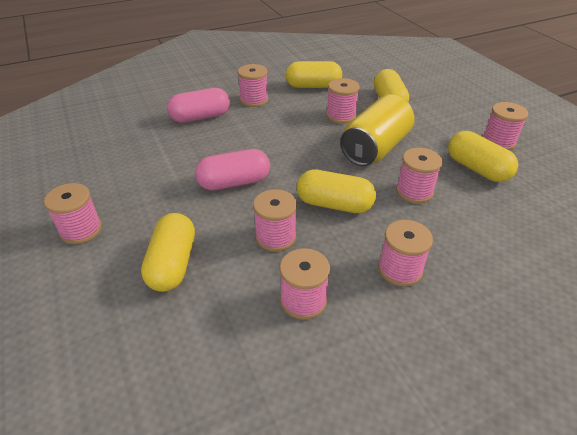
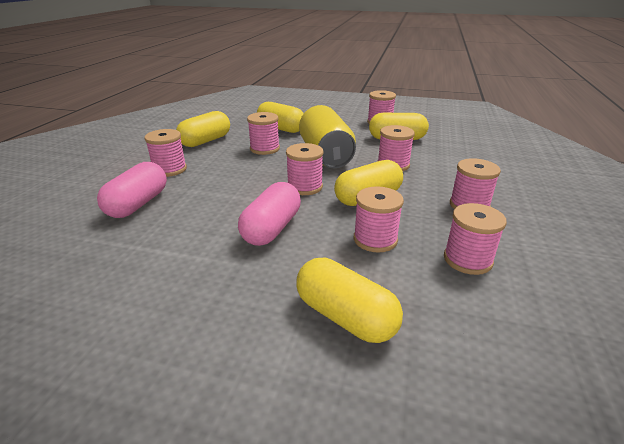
camera: 50 degrees left, 10 degrees down
pink spool [44,183,102,244] -> pink spool moved to [286,143,323,195]

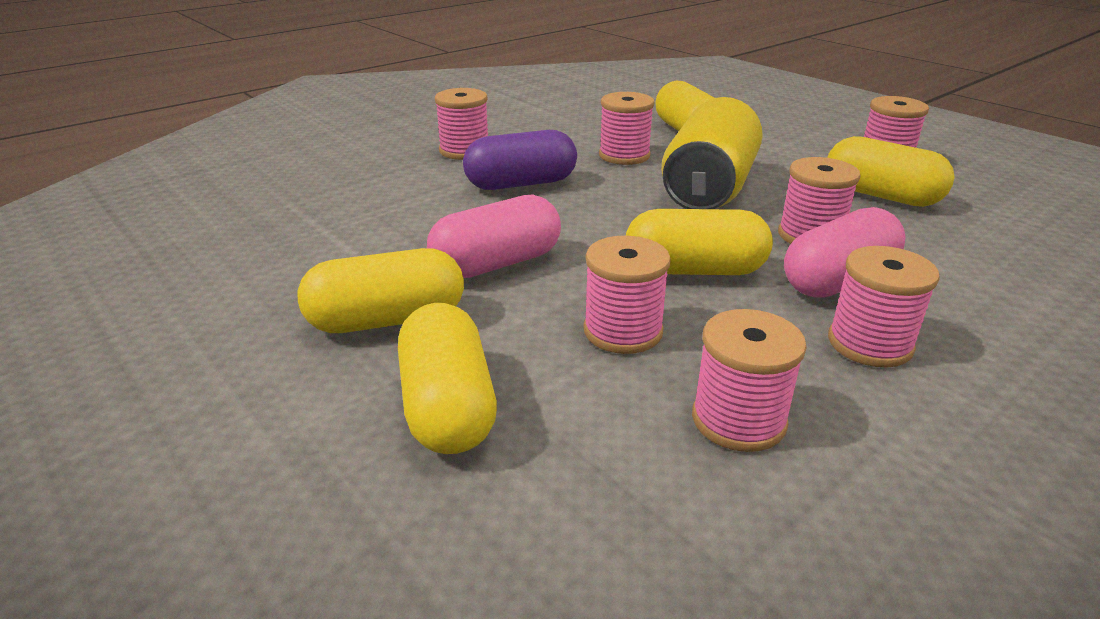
camera: 35 degrees right, 0 degrees up
pink capsule [97,162,167,218] -> pink capsule moved to [784,207,906,298]
yellow capsule [176,111,230,147] -> yellow capsule moved to [297,248,464,333]
pink spool [286,143,323,195] -> none
none -> purple capsule [463,130,577,190]

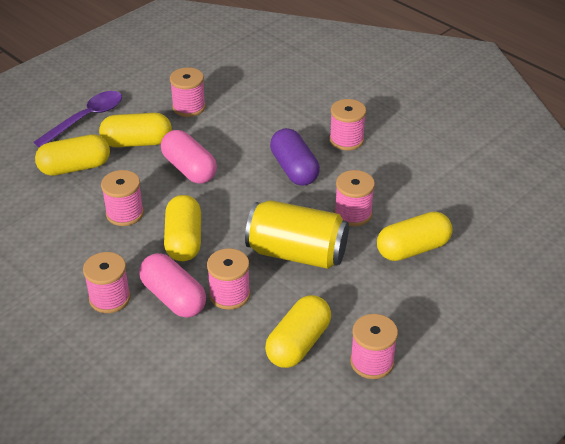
camera: 85 degrees right, 10 degrees up
yellow capsule [297,248,464,333] -> yellow capsule turned 75 degrees counterclockwise [99,113,172,147]
pink spool [692,309,807,452] -> pink spool moved to [170,67,206,117]
none -> purple spoon [33,91,122,147]

